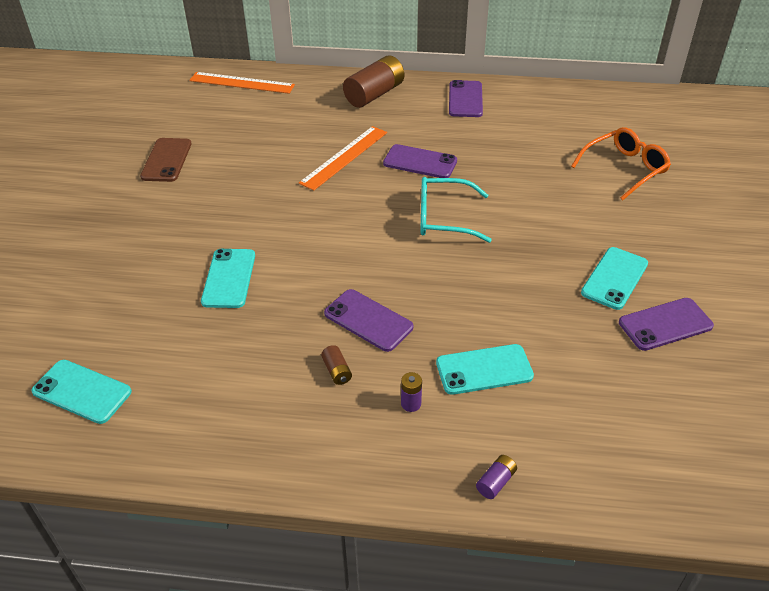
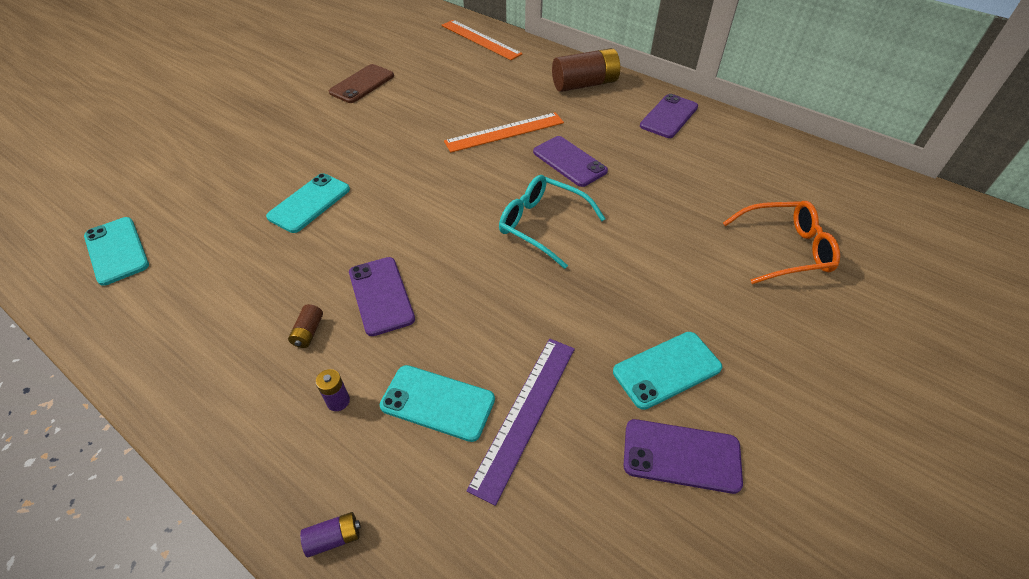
camera: 30 degrees right, 5 degrees up
none -> purple ruler [466,339,575,506]

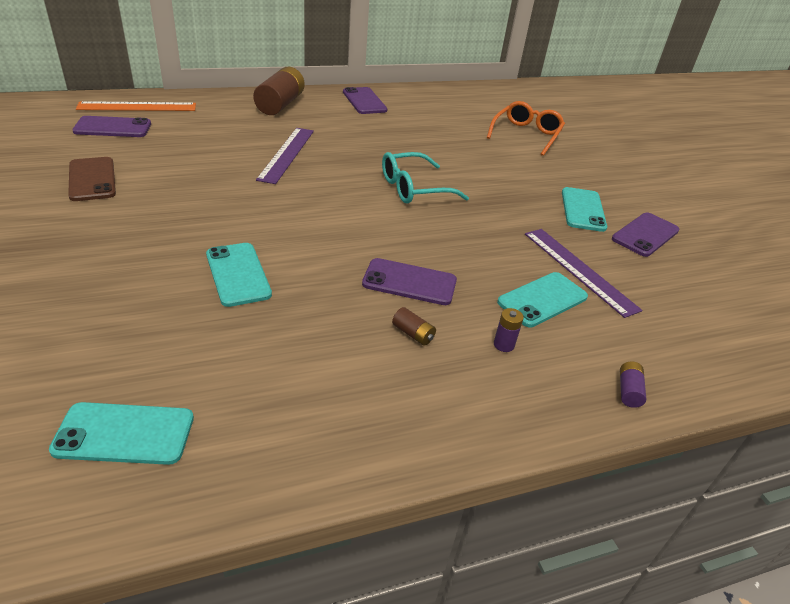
camera: 60 degrees left, 10 degrees down
orange ruler [444,112,564,152] -> purple ruler [256,128,314,184]
purple phone [533,136,608,187] -> purple phone moved to [72,116,151,137]

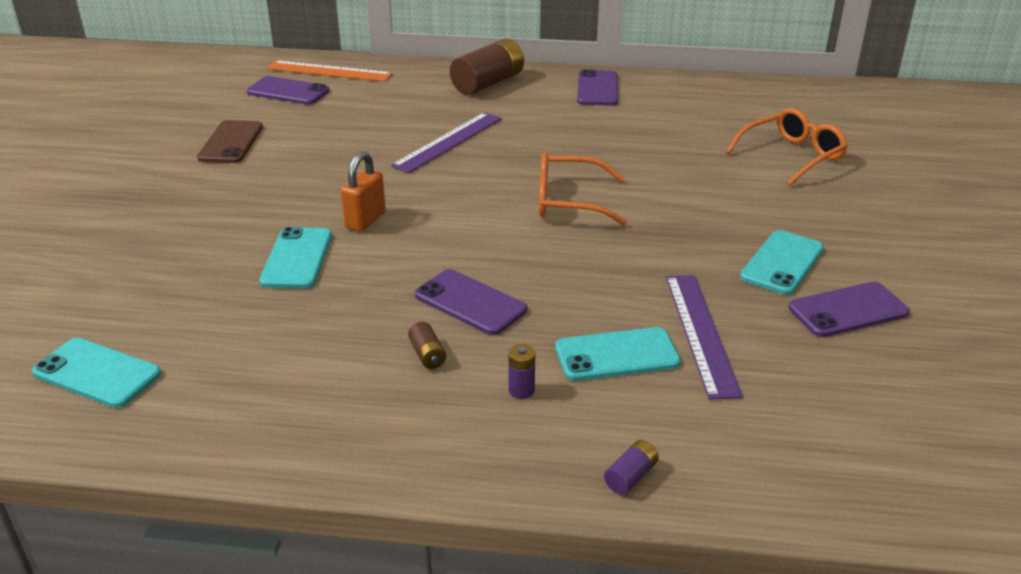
camera: 30 degrees right, 5 degrees down
turquoise glasses [382,152,469,204] -> orange glasses [539,152,628,226]
none -> orange padlock [341,151,386,232]

